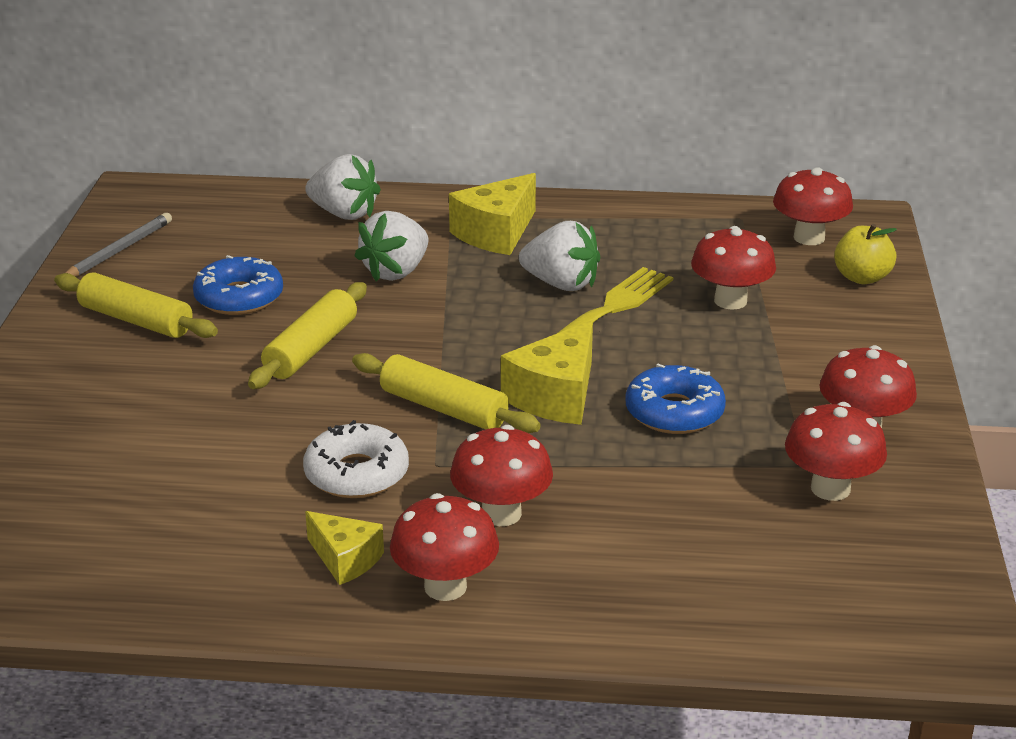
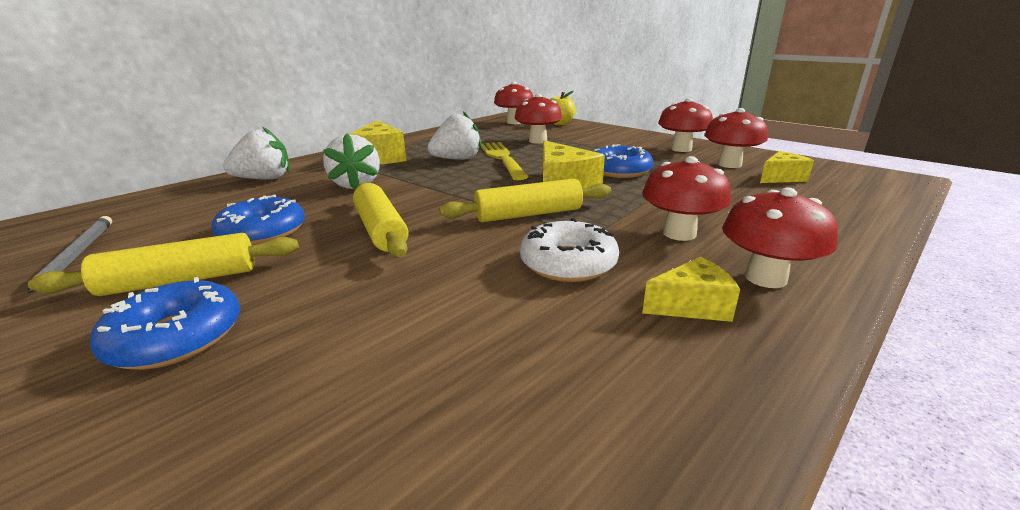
camera: 50 degrees left, 5 degrees down
none -> blue donut [90,277,240,369]
none -> yellow cheese [760,151,814,183]

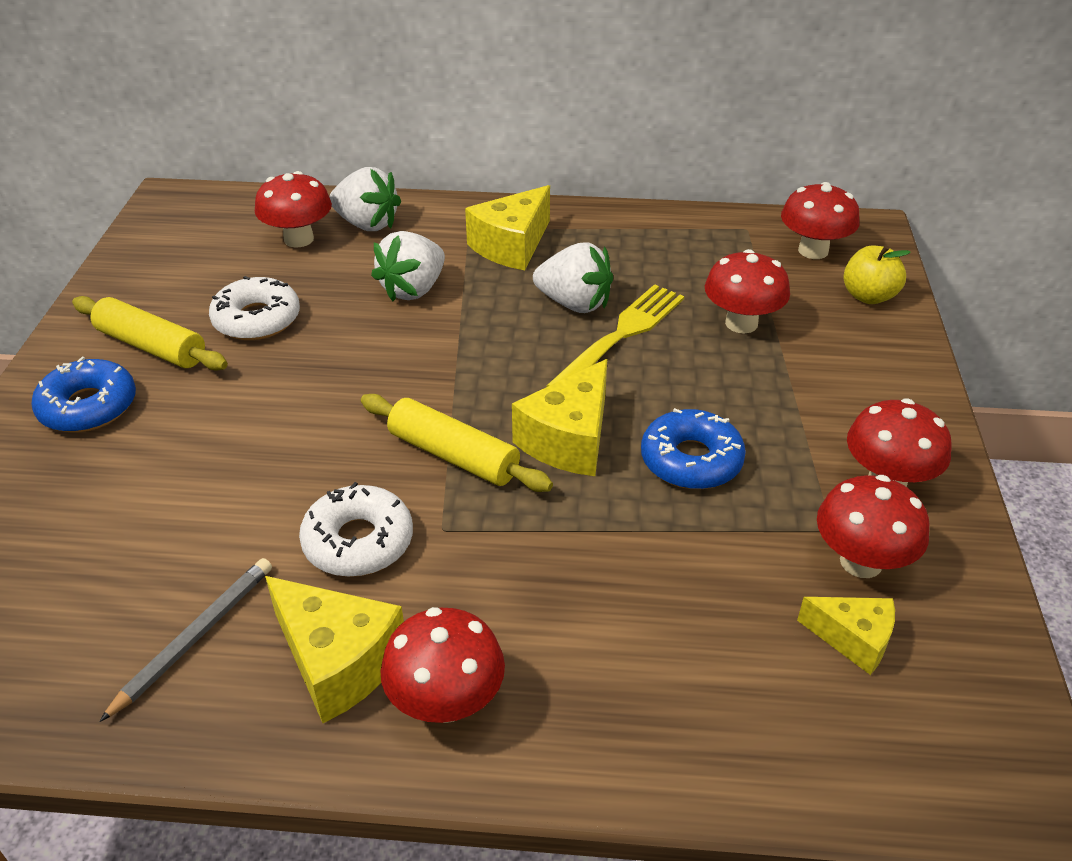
camera: 50 degrees right, 15 degrees up
grey pencil [27,216,112,293] -> grey pencil moved to [99,558,272,722]
blue donut [211,195,305,245] -> white donut [209,276,300,340]
yellow rolling pin [353,183,408,258] -> none
red mushroom [642,156,731,241] -> red mushroom moved to [255,171,332,247]
yellow cheese [642,257,740,322] -> yellow cheese [265,576,404,723], size x1.62

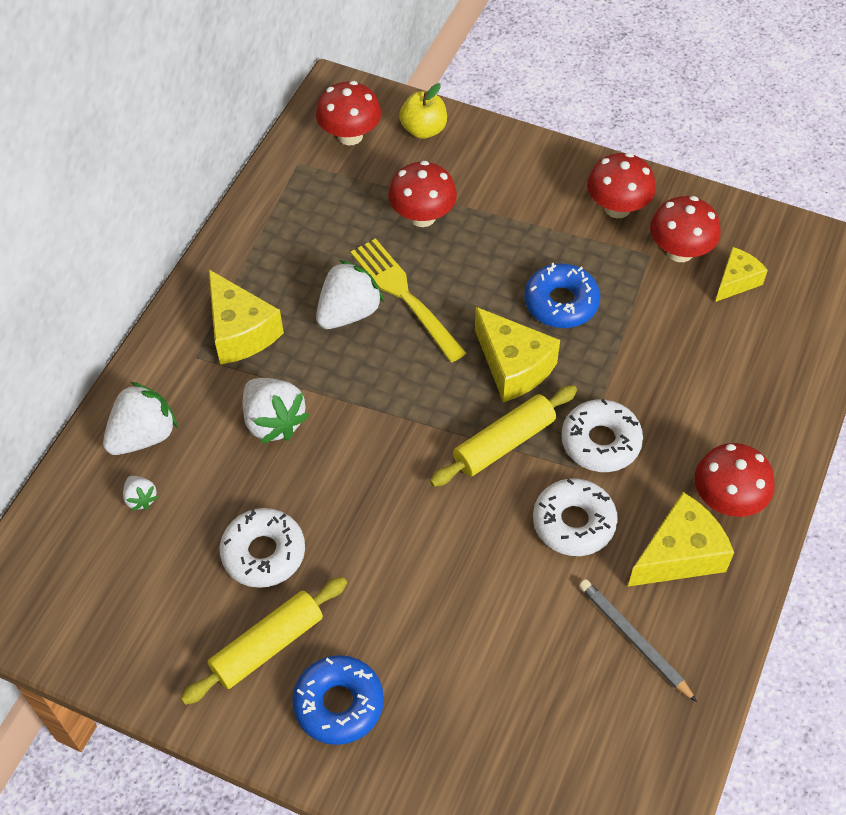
camera: 70 degrees left, 15 degrees up
red mushroom [255,171,332,247] -> white strawberry [123,476,158,511]
none -> white donut [561,399,643,472]

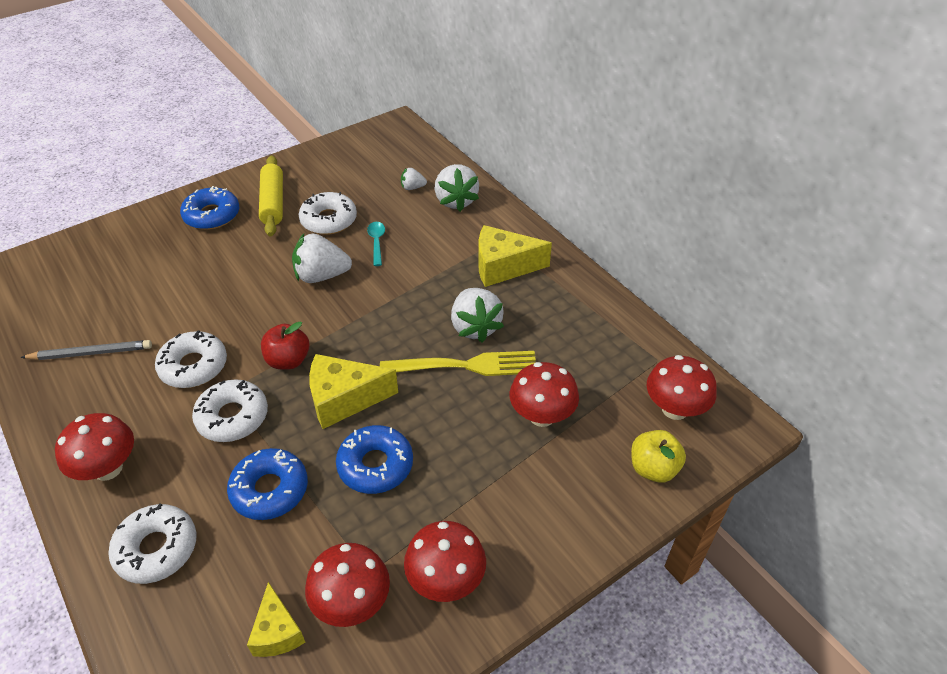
camera: 120 degrees right, 10 degrees down
white strawberry [242,378,309,444] -> white strawberry moved to [292,234,352,283]
yellow rolling pin [430,385,577,487] -> red apple [261,322,309,370]
yellow cheese [628,492,734,587] -> none
none -> white donut [108,503,197,584]
none -> blue donut [227,448,308,520]
none -> turquoise spoon [367,222,385,266]

